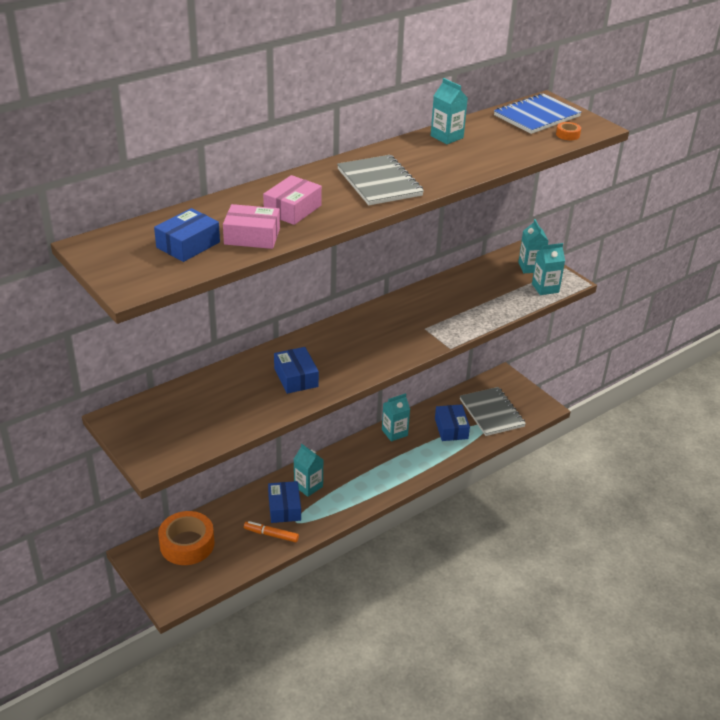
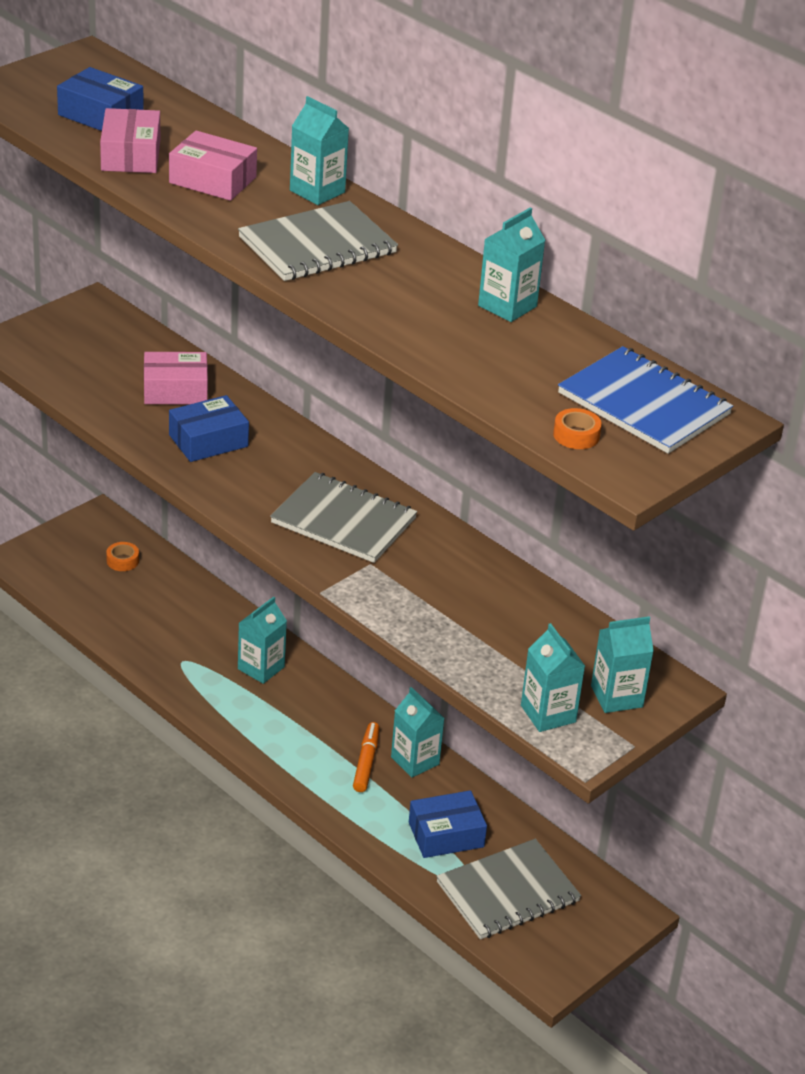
camera: 80 degrees right, 0 degrees up
orange tape [158,511,215,565] -> orange tape [106,542,139,571], size x0.42
orange marker [244,521,299,542] -> orange marker moved to [353,722,379,792]
blue box [268,481,301,523] -> none
none -> pink box [144,352,208,404]
none -> grey notebook [270,472,417,563]
none -> turquoise carton [290,96,349,205]

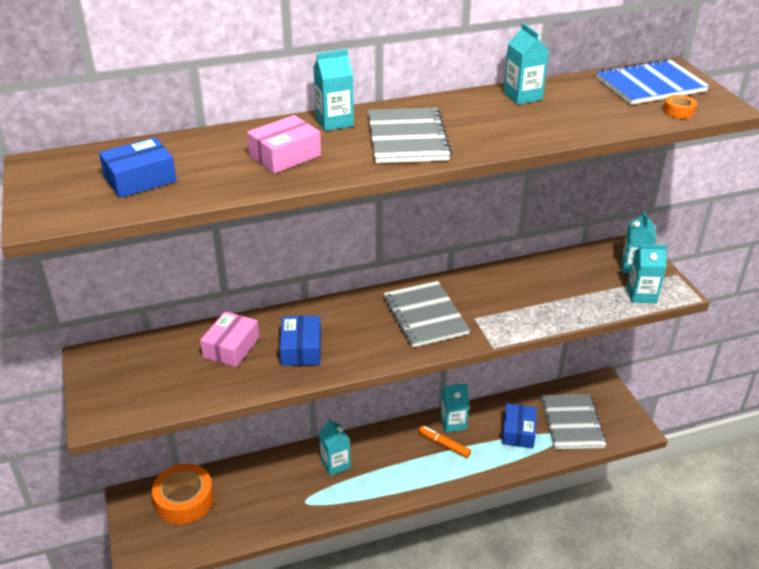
camera: 60 degrees left, 0 degrees up
pink box [100,108,160,173] -> none
orange tape [106,542,139,571] -> orange tape [152,463,214,524], size x2.41
grey notebook [270,472,417,563] -> grey notebook turned 75 degrees counterclockwise [384,281,470,347]

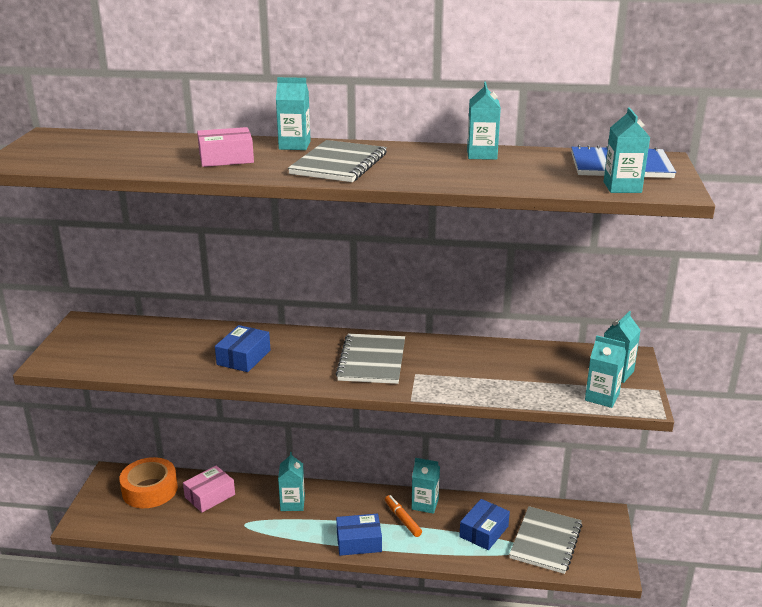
camera: 25 degrees right, 10 degrees down
blue box [99,137,177,198] -> blue box moved to [336,514,382,556]
pink box [200,311,260,367] -> pink box moved to [183,466,235,513]
orange tape [664,95,697,119] -> turquoise carton [604,107,650,193]

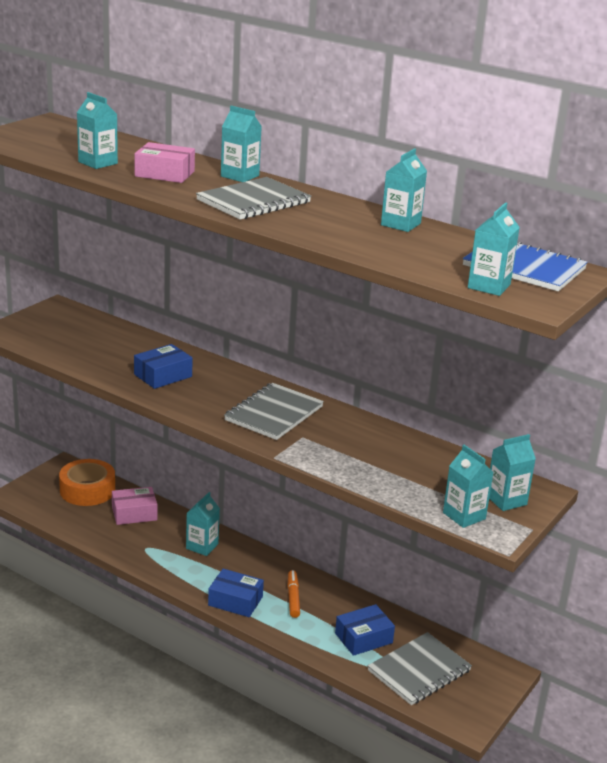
camera: 25 degrees right, 0 degrees up
turquoise carton [412,458,440,514] -> turquoise carton moved to [77,92,118,169]

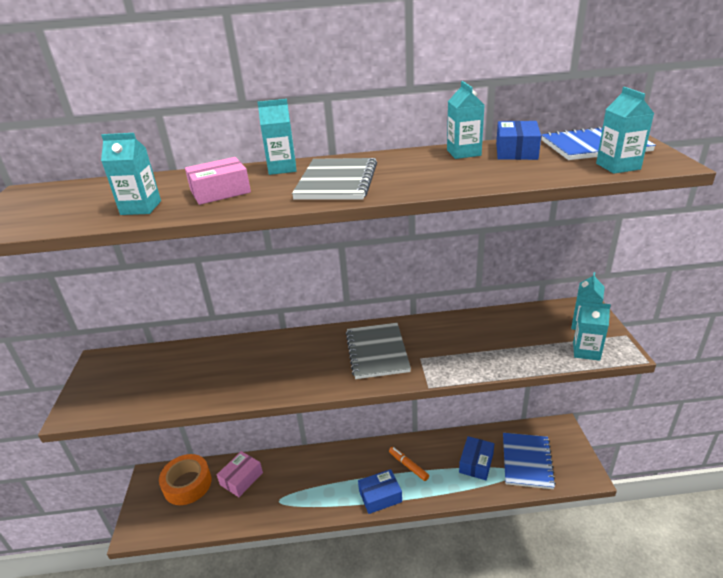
camera: 35 degrees left, 5 degrees up
blue box [134,344,193,389] -> blue box moved to [496,121,541,160]
turquoise carton [186,492,220,556] -> none
grey notebook [368,632,472,705] -> blue notebook [503,433,556,489]

